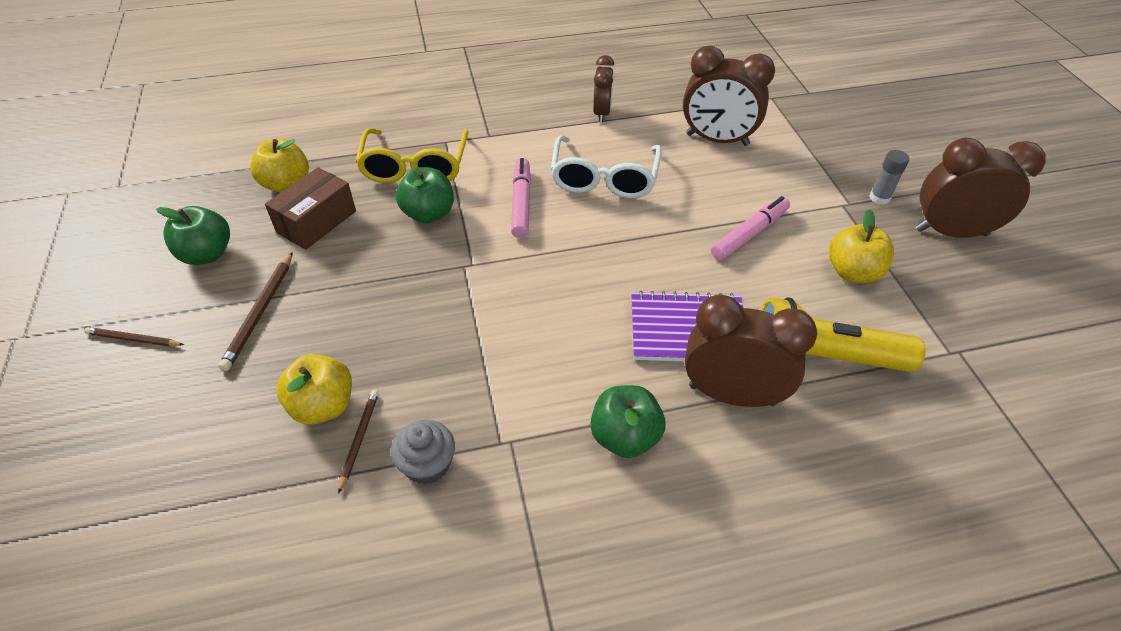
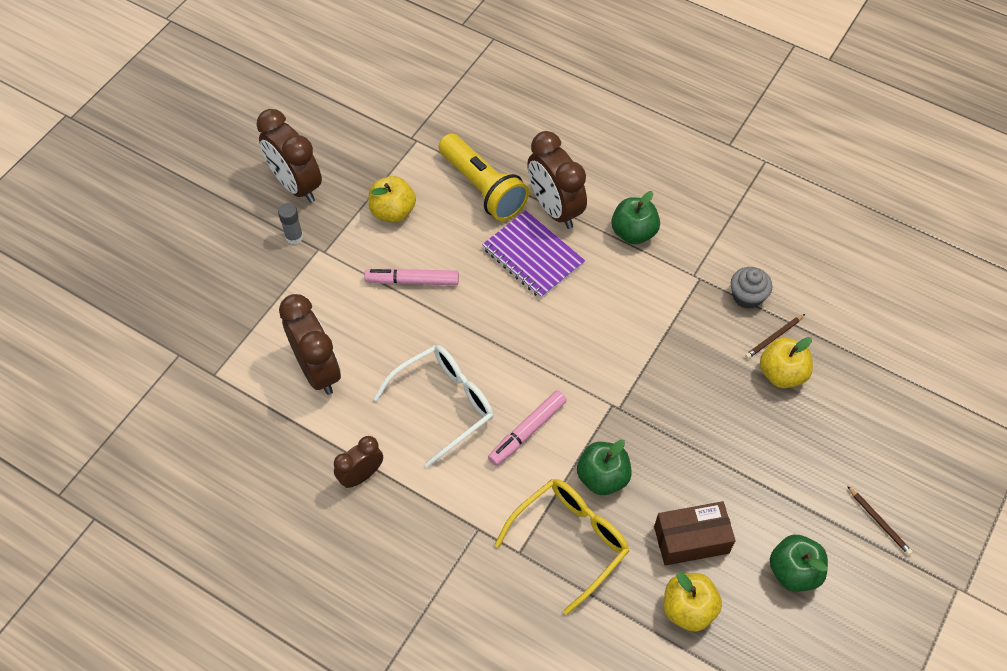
camera: 135 degrees left, 10 degrees up
brown pencil [218,252,293,371] -> none

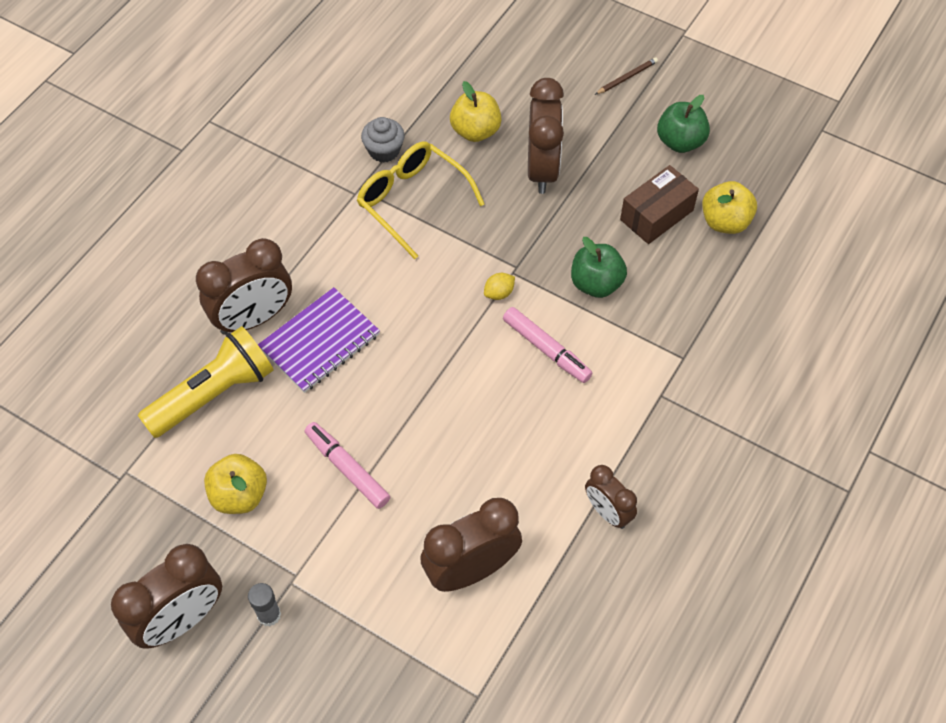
camera: 90 degrees left, 0 degrees up
pink marker [364,268,459,285] -> pink marker turned 135 degrees clockwise [305,422,390,509]
white glasses [374,345,494,468] -> none
yellow glasses [495,479,629,615] -> yellow glasses moved to [357,142,484,259]
green apple [611,191,660,244] -> none
brown box [654,501,736,566] -> brown box turned 60 degrees clockwise [620,165,699,244]
brown pencil [745,314,805,359] -> none
none -> yellow lemon [484,273,515,300]
none -> brown clock [528,78,564,194]

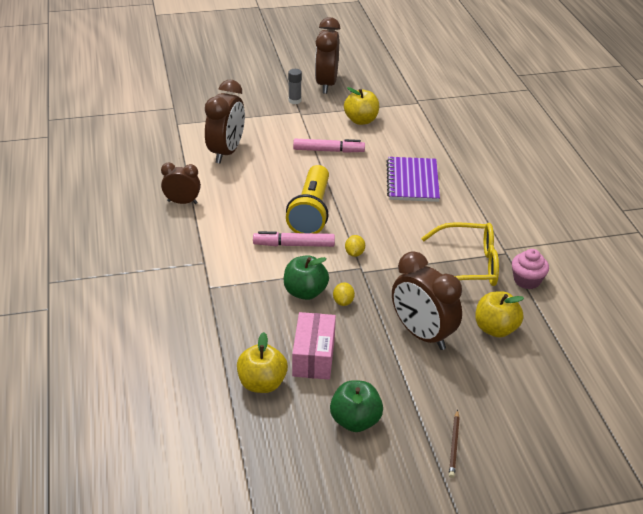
camera: 135 degrees right, 20 degrees down
yellow flashlight [138,326,274,438] -> yellow flashlight moved to [286,165,329,233]
brown clock [196,238,292,335] -> none
grey cupcake [361,117,405,163] -> pink cupcake [512,249,549,289]
brown box [620,165,699,244] -> pink box [292,312,336,380]
none -> yellow lemon [333,282,355,306]

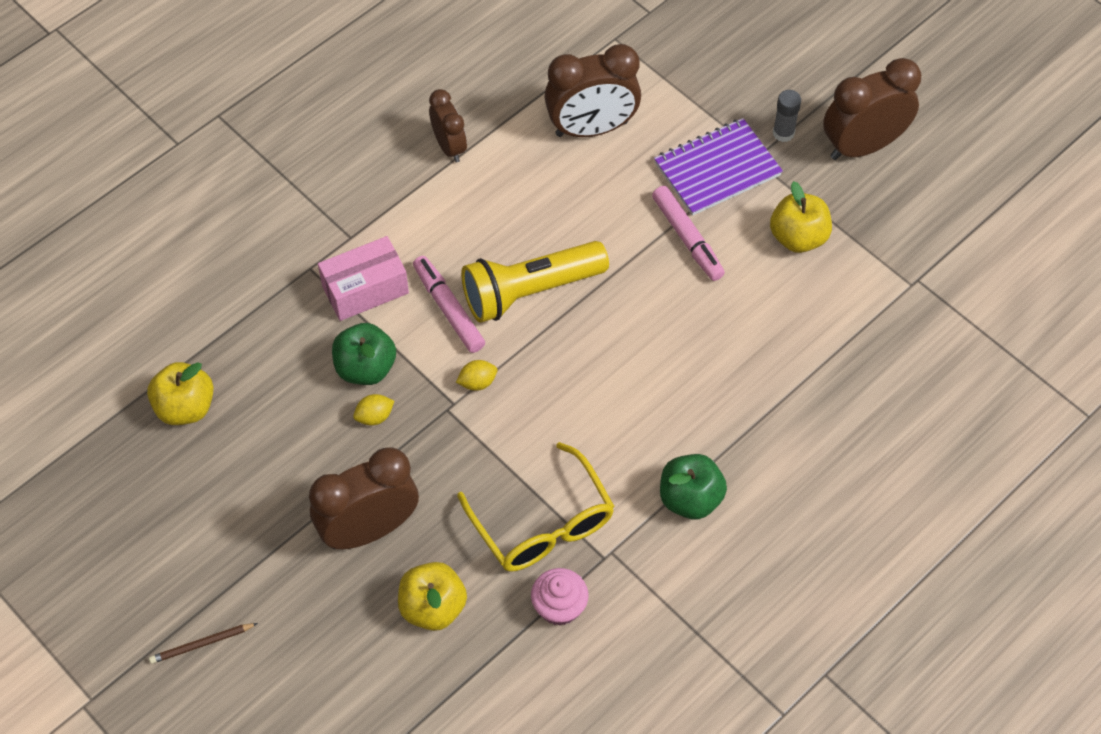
camera: 60 degrees right, 20 degrees up
pink box [292,312,336,380] -> pink box moved to [318,236,409,321]
green apple [330,380,383,432] -> green apple moved to [660,454,727,519]
purple notebook [386,157,440,202] -> purple notebook moved to [654,118,783,216]
brown clock [392,251,462,350] -> brown clock turned 45 degrees clockwise [309,447,419,549]

